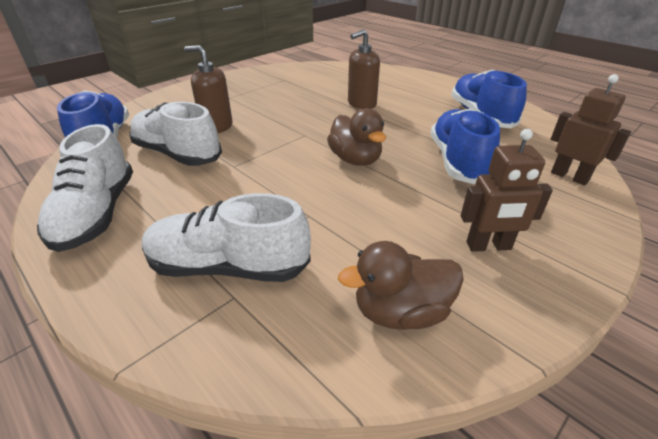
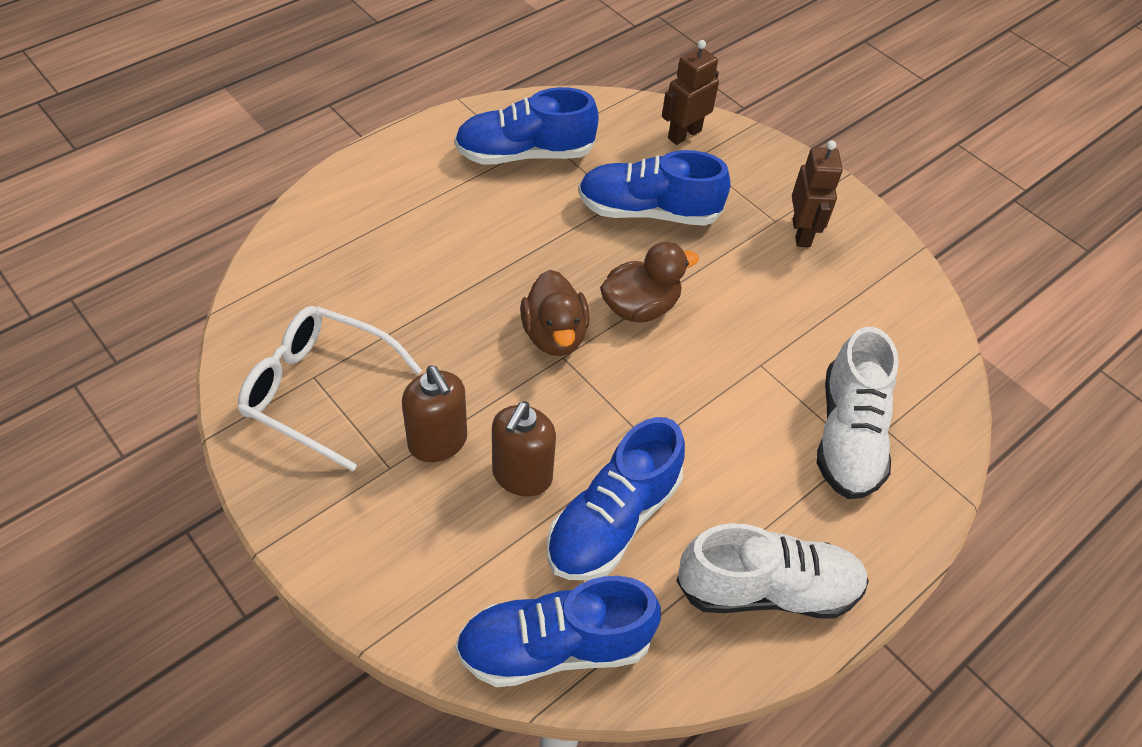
camera: 90 degrees left, 15 degrees up
white shoe [129,102,222,166] -> blue shoe [547,417,685,580]
brown duck [338,241,464,330] -> brown duck moved to [520,270,590,356]
brown soap dispenser [348,29,380,109] -> brown soap dispenser moved to [402,365,467,462]
none -> white glasses [238,306,422,471]

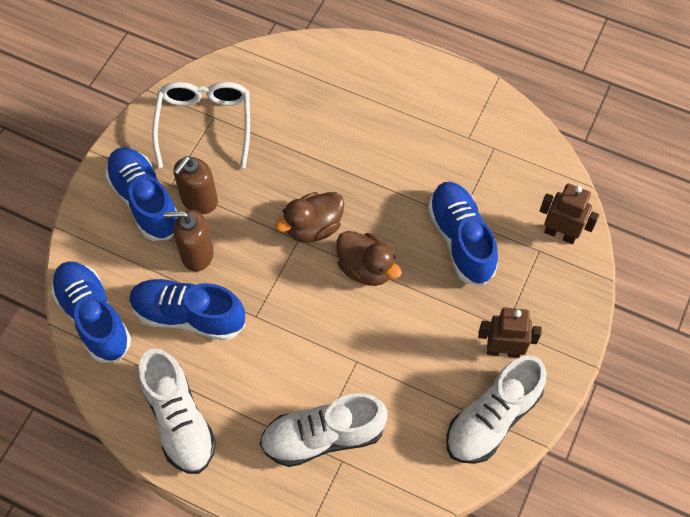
camera: 70 degrees right, 10 degrees up
blue shoe [454,87,599,165] -> blue shoe moved to [105,147,177,241]
brown robot [792,140,843,247] -> brown robot turned 150 degrees counterclockwise [478,308,542,358]
none -> white shoe [446,356,547,464]

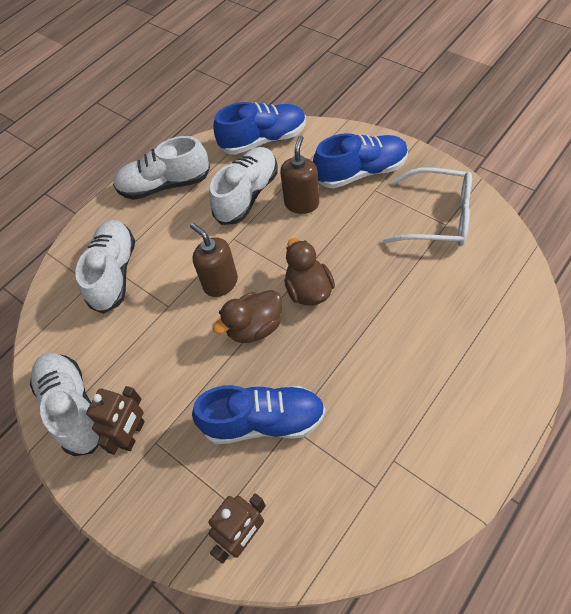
camera: 110 degrees right, 5 degrees down
blue shoe [130,279,246,341] -> white shoe [209,147,278,225]
brown soap dispenser [173,156,218,214] -> brown soap dispenser moved to [190,223,238,297]

